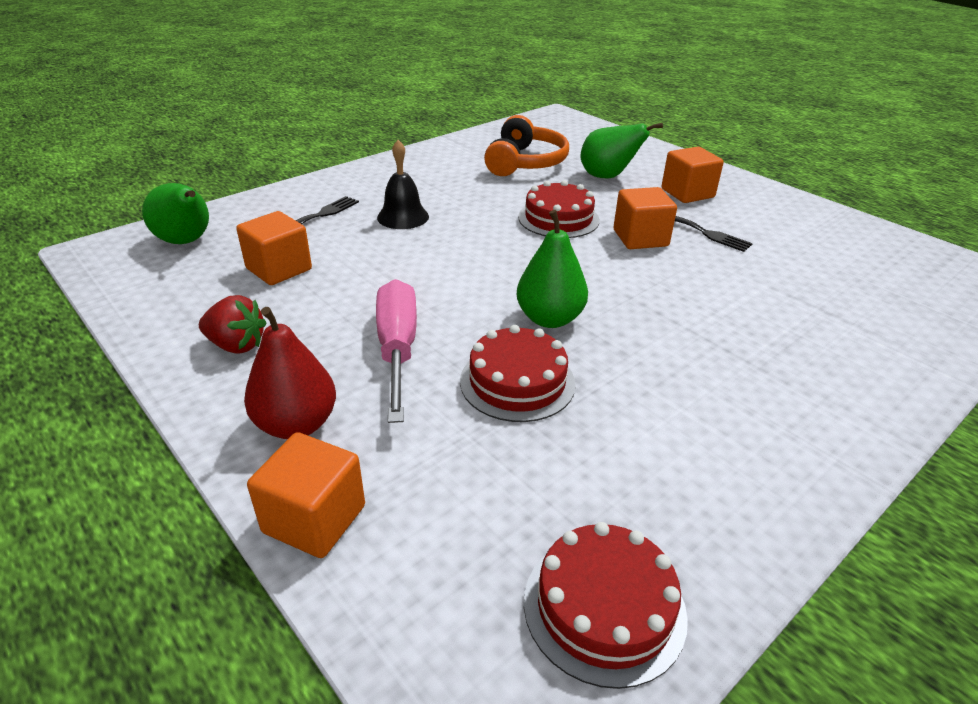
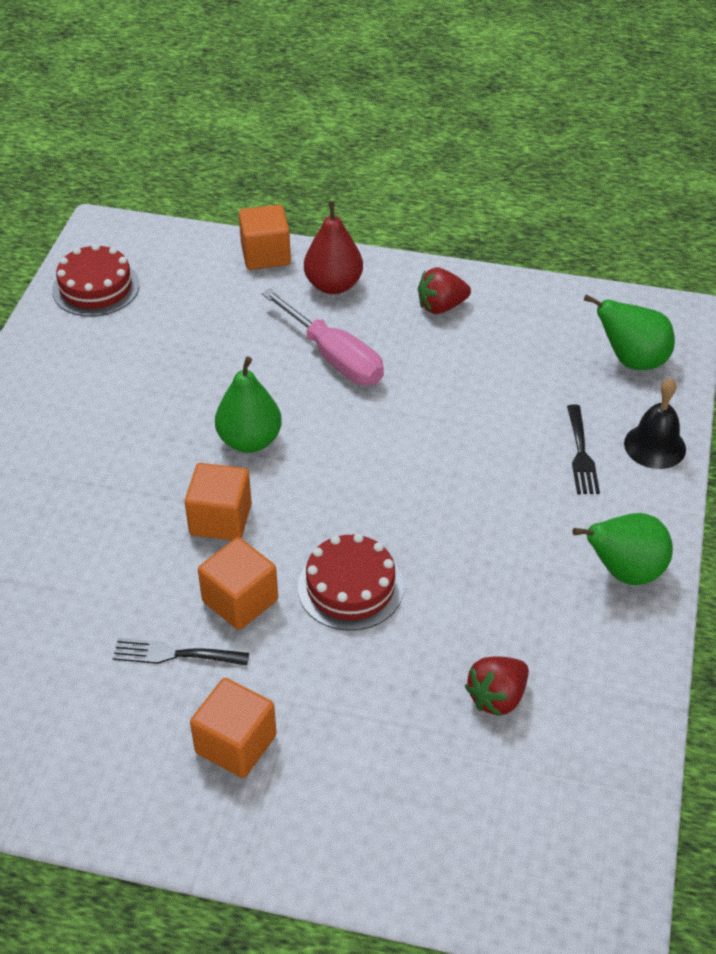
camera: 145 degrees right, 10 degrees up
orange cube [236,211,312,285] -> orange cube moved to [185,463,252,540]
black bell [377,140,429,229] -> black bell moved to [624,378,686,469]
red cake [460,325,576,422] -> none
orange headphones [484,115,569,176] -> red strawberry [465,656,529,717]
green pear [580,123,663,178] -> green pear moved to [572,513,673,585]

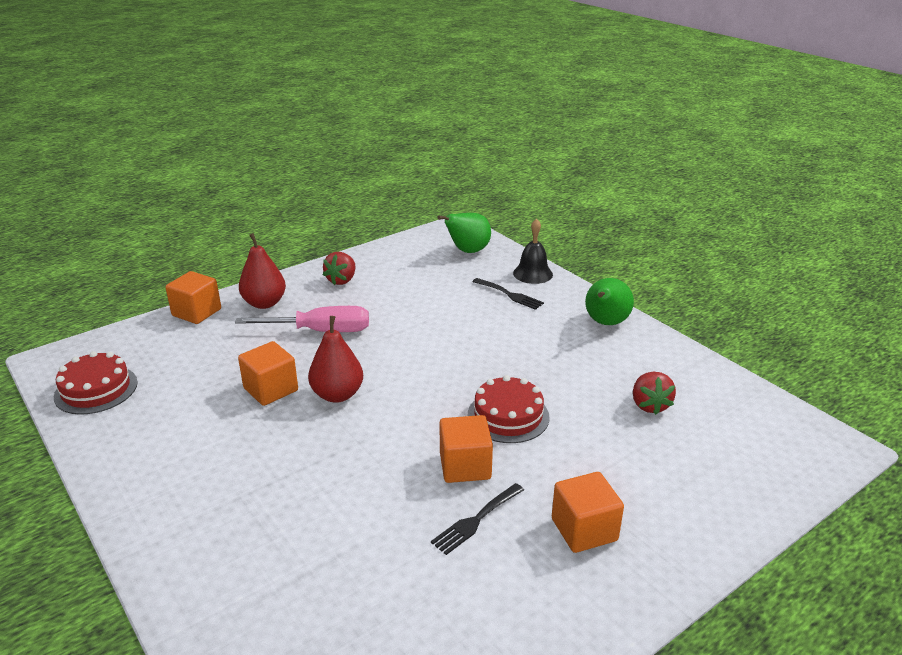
camera: 50 degrees left, 15 degrees down
orange cube [185,463,252,540] -> orange cube moved to [238,341,298,406]
green pear [215,356,282,453] -> red pear [308,316,363,403]

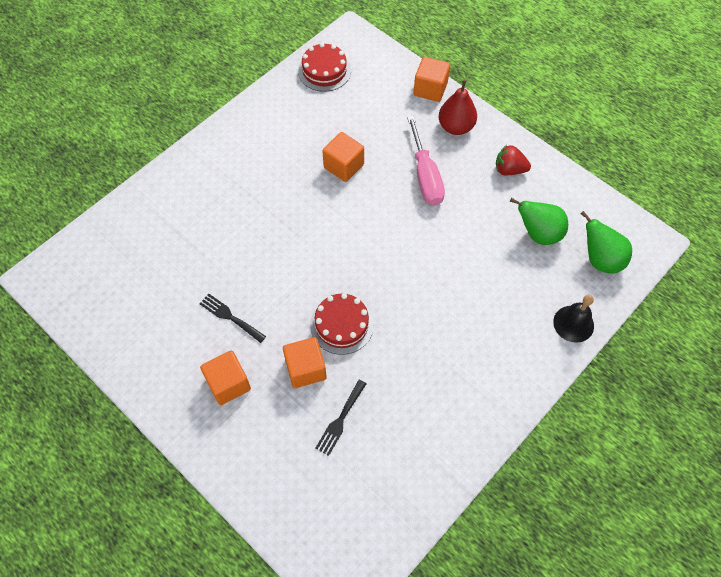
camera: 80 degrees right, 30 degrees up
red pear [308,316,363,403] -> none
orange cube [440,415,493,483] -> orange cube moved to [283,337,327,388]
black fork [472,278,544,310] -> black fork moved to [315,380,367,456]
green pear [585,278,634,325] -> green pear moved to [510,198,568,245]
red strawberry [633,372,676,415] -> none

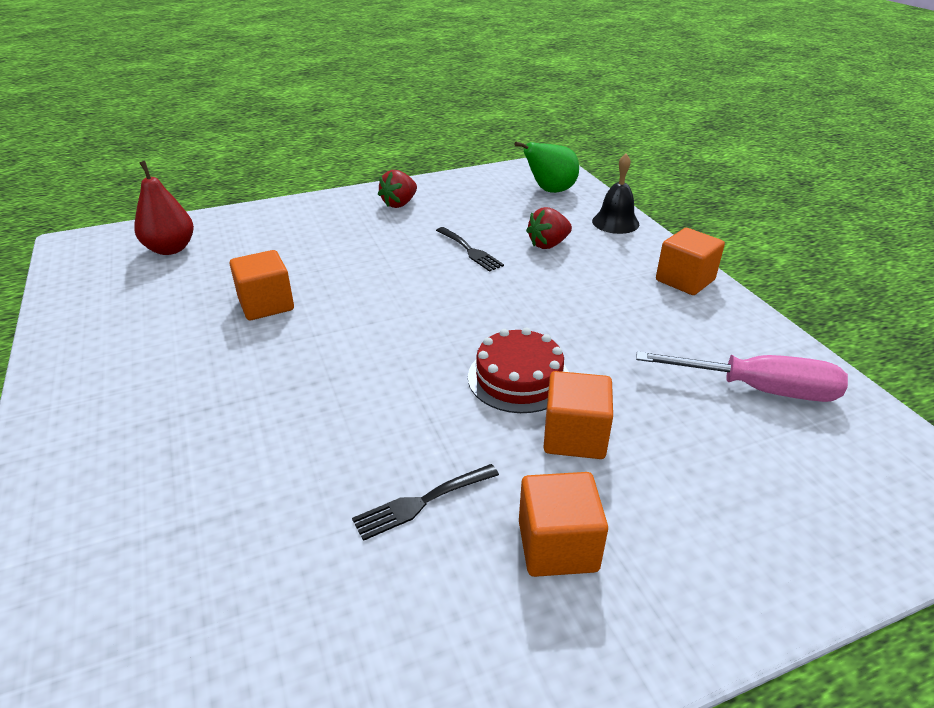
camera: 65 degrees left, 25 degrees down
red cake [298,43,351,92] -> none
black fork [315,380,367,456] -> black fork moved to [436,227,504,272]
pink screwdriver [407,116,445,206] -> pink screwdriver moved to [636,351,848,402]
orange cube [414,57,450,102] -> orange cube moved to [656,228,725,295]
red pear [439,80,477,135] -> red pear moved to [134,161,194,255]
green pear [510,198,568,245] -> none
none -> red strawberry [526,207,572,249]

